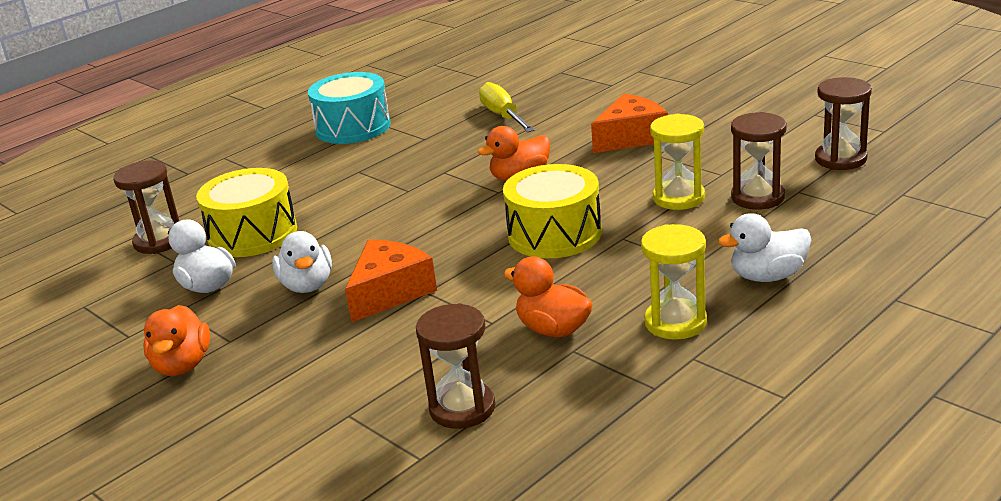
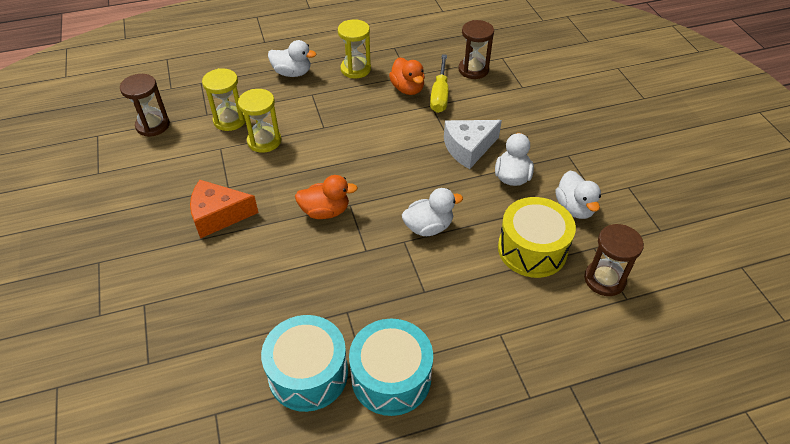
camera: 155 degrees left, 20 degrees up
orange duck [143,305,210,376] -> none
orange cheese [345,240,437,322] -> white cheese [444,120,502,169]
yellow screwdriver [479,82,535,132] -> yellow screwdriver moved to [430,54,448,113]
yellow drum [503,164,602,258] -> none
brown hourglass [731,112,786,210] -> yellow hourglass [202,68,246,131]
none -> turquoise drum [261,315,348,412]
none -> white duck [402,188,463,236]

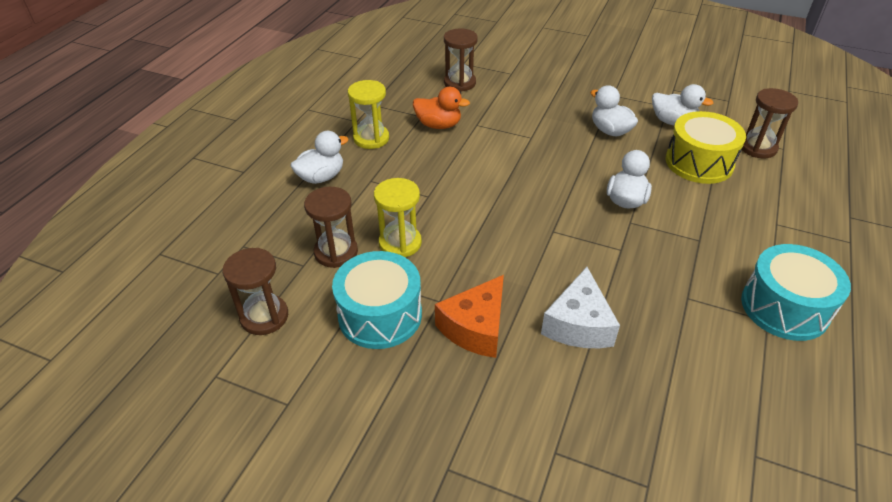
camera: 50 degrees left, 5 degrees down
yellow hourglass [202,68,246,131] -> brown hourglass [304,187,358,268]
turquoise drum [261,315,348,412] -> turquoise drum moved to [332,251,422,349]
orange duck [295,175,358,219] -> none
yellow screwdriver [430,54,448,113] -> none
white cheese [444,120,502,169] -> white cheese moved to [541,267,620,348]

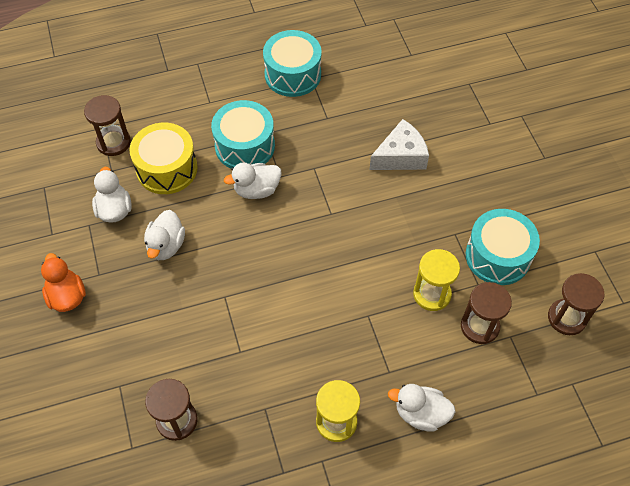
camera: 130 degrees left, 15 degrees up
orange duck [413,87,470,129] -> orange duck moved to [41,253,86,312]
orange cheese [435,275,504,358] -> none
none -> turquoise drum [211,100,275,169]

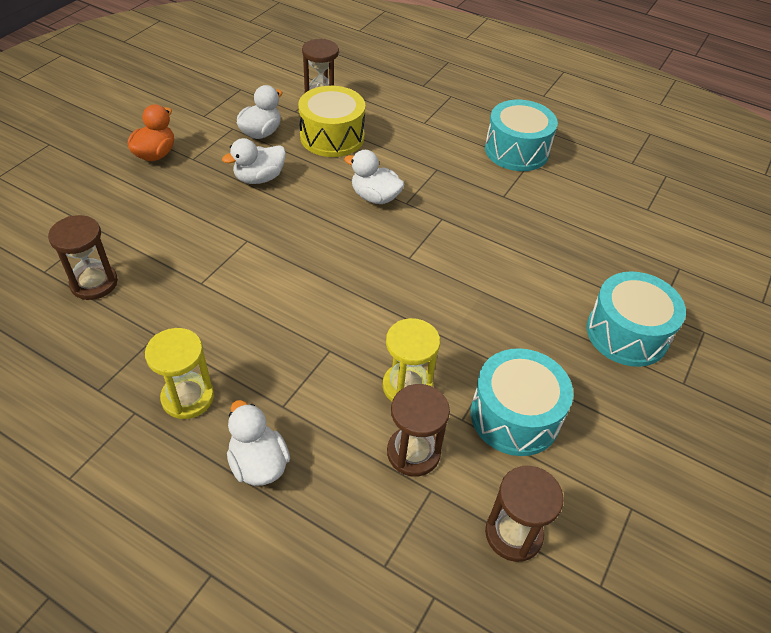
camera: 45 degrees right, 10 degrees down
turquoise drum [211,100,275,169] -> turquoise drum moved to [587,271,686,367]
white cheese [369,119,429,170] -> none

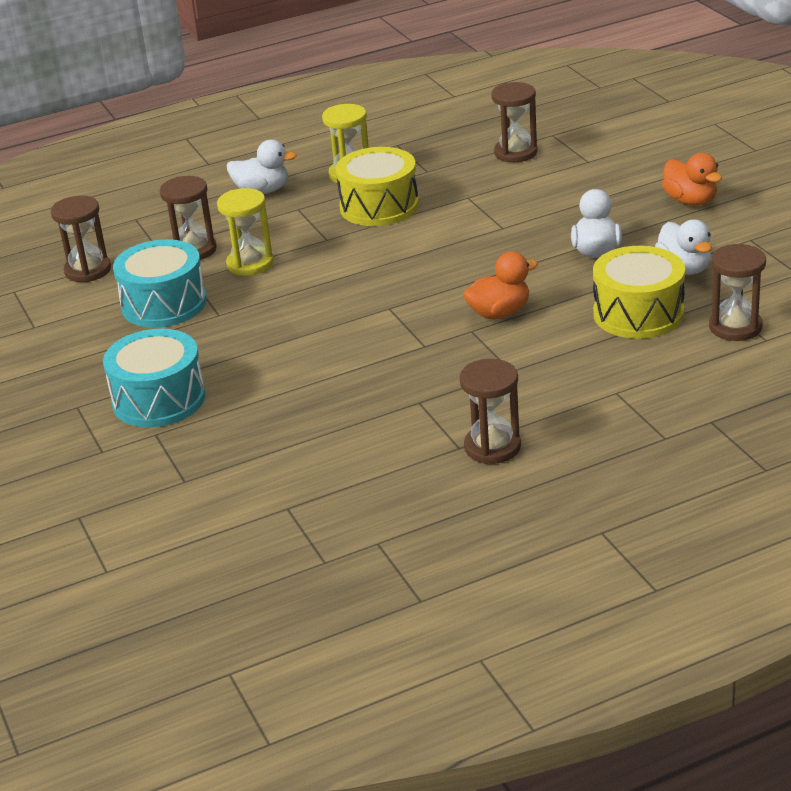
camera: 130 degrees right, 15 degrees down
white duck [344,150,405,204] -> orange duck [463,252,538,319]
turquoise drum [485,100,558,171] -> brown hourglass [459,359,521,464]
none -> yellow drum [336,147,419,226]

